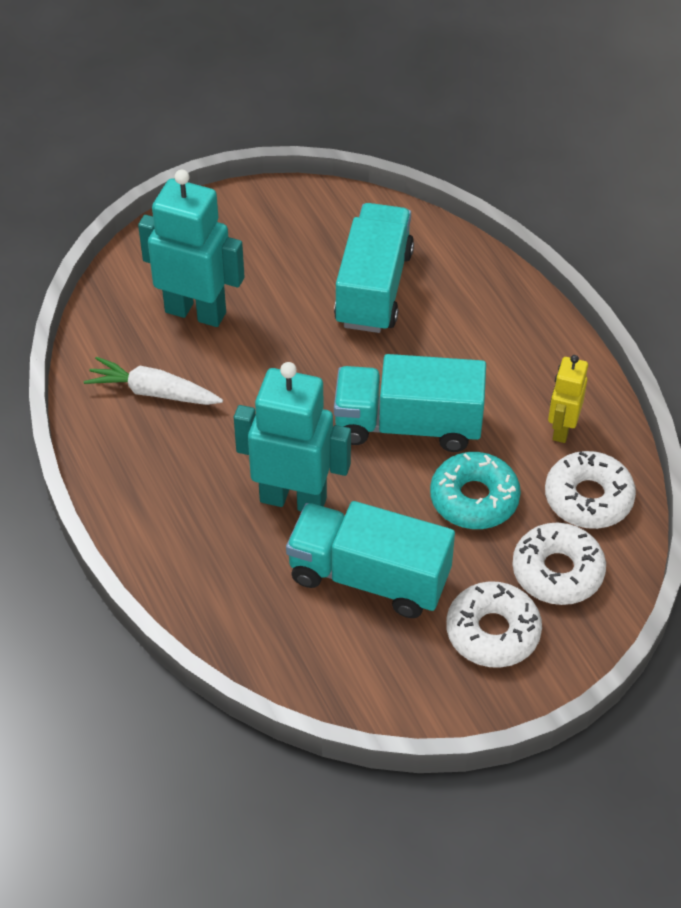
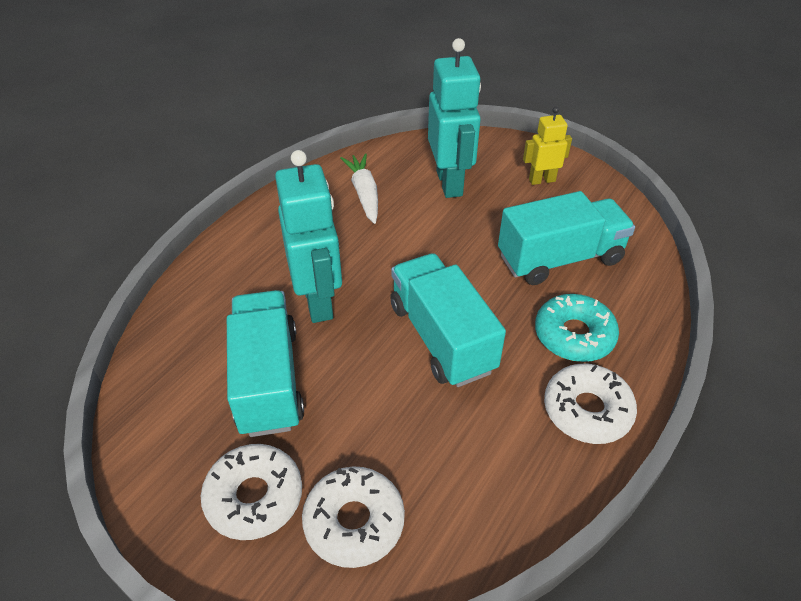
camera: 60 degrees right, 5 degrees down
turquoise donut [430,452,521,529] -> turquoise donut moved to [535,294,619,362]
white donut [545,451,636,529] -> white donut moved to [544,364,637,444]
yellow robot [548,355,588,443] -> yellow robot moved to [523,107,572,185]

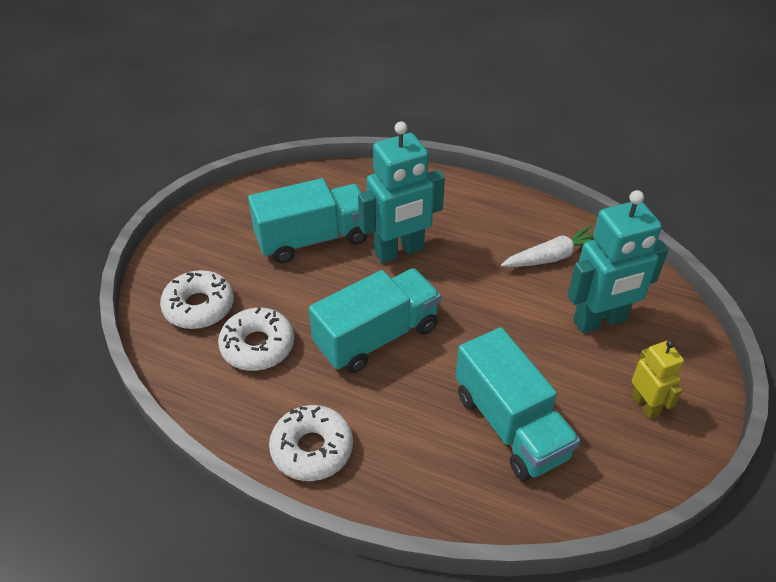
camera: 80 degrees right, 0 degrees up
white donut [201,444,302,540] -> white donut moved to [218,308,294,371]
turquoise donut [535,294,619,362] -> none

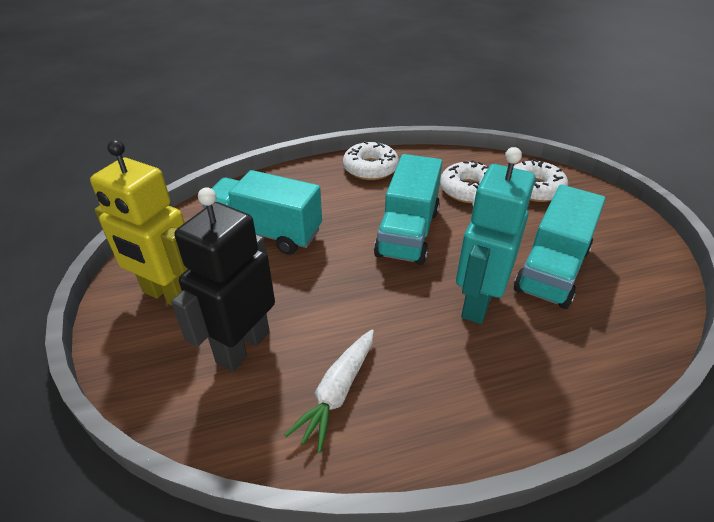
camera: 140 degrees right, 5 degrees down
turquoise robot [568,190,669,333] -> black robot [171,187,275,372]
yellow robot [632,340,684,419] -> yellow robot [90,140,187,305], size x1.80

